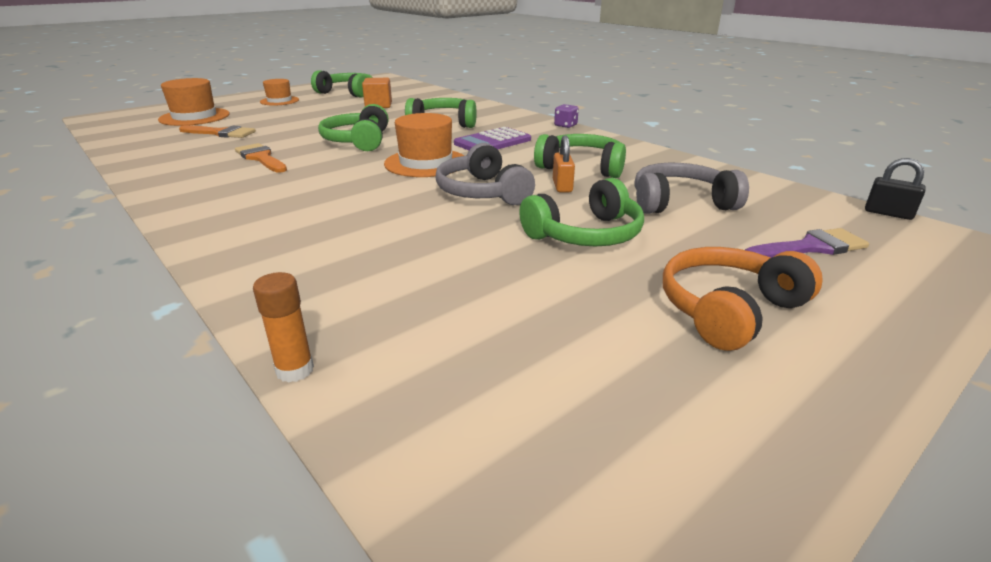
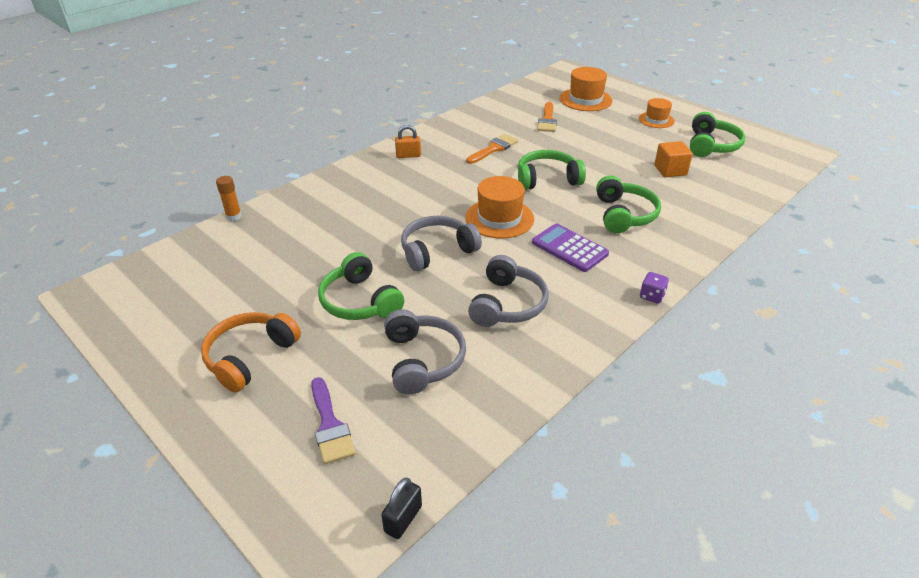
camera: 85 degrees right, 10 degrees up
green headphones [534,134,626,178] -> grey headphones [468,255,549,327]
orange padlock [553,135,575,192] -> orange padlock moved to [395,125,421,158]
orange headphones [663,247,823,351] -> orange headphones turned 105 degrees counterclockwise [201,312,301,392]

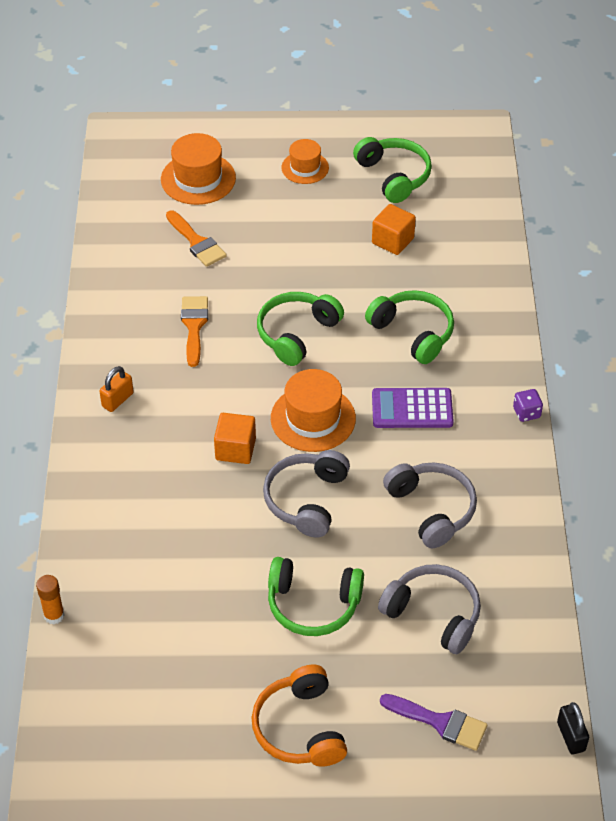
camera: 45 degrees left, 10 degrees up
none -> orange cube [214,413,256,464]

